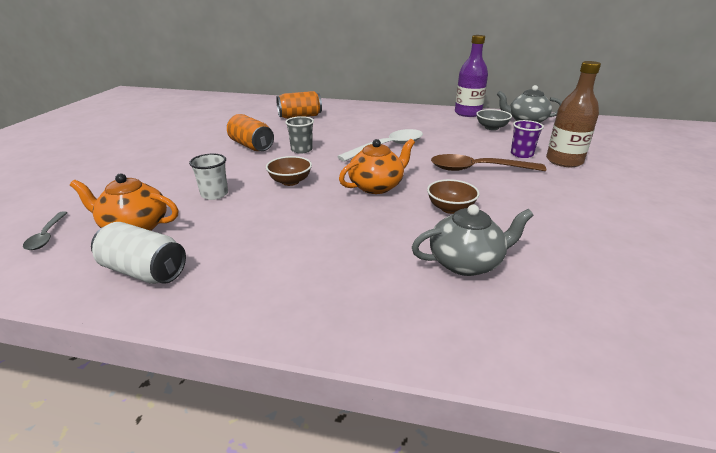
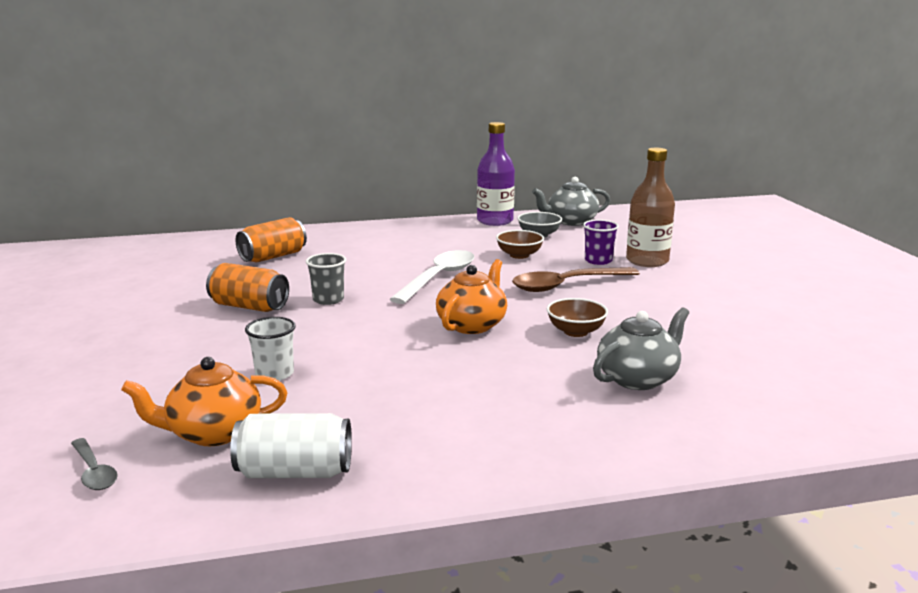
camera: 25 degrees left, 10 degrees down
brown bowl [266,156,312,186] -> brown bowl moved to [496,230,544,259]

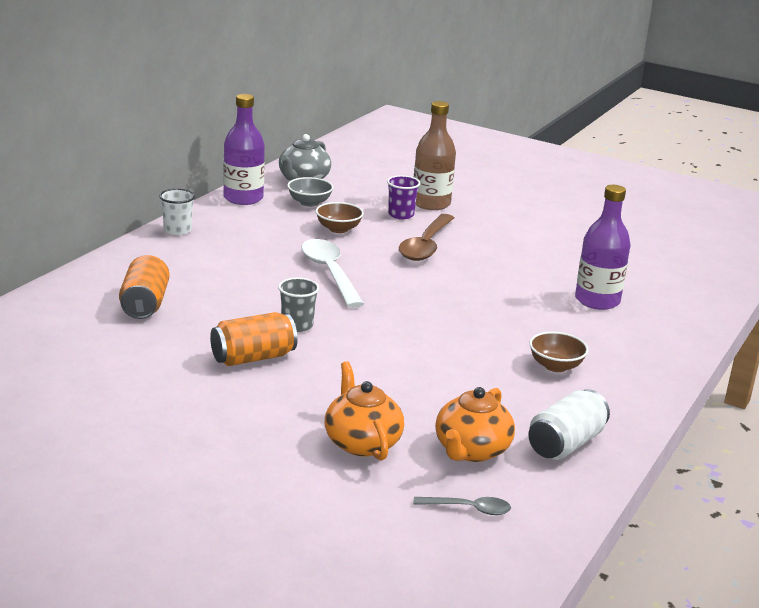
camera: 50 degrees left, 5 degrees up
white cup [245,317,296,381] -> white cup moved to [159,189,195,235]
orange teapot [436,259,507,334] -> orange teapot moved to [325,361,404,461]
brown bowl [547,298,608,337] -> brown bowl moved to [529,332,588,372]
grey teapot [593,307,689,390] -> purple bottle [575,185,631,310]

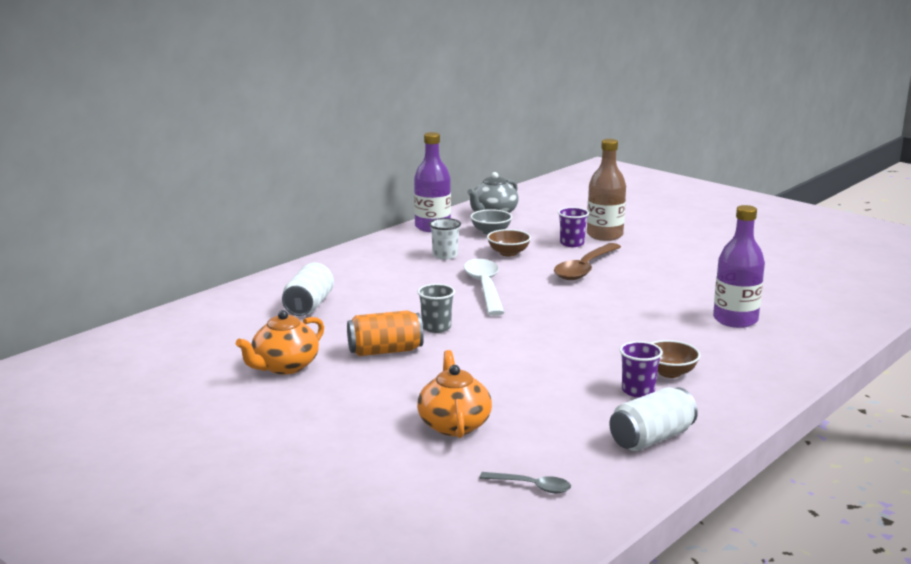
camera: 15 degrees right, 5 degrees down
orange can [119,255,169,319] -> white can [282,262,334,316]
white cup [159,189,195,235] -> white cup moved to [429,218,461,259]
orange teapot [435,387,515,462] -> orange teapot moved to [236,310,324,375]
none -> purple cup [620,341,663,398]

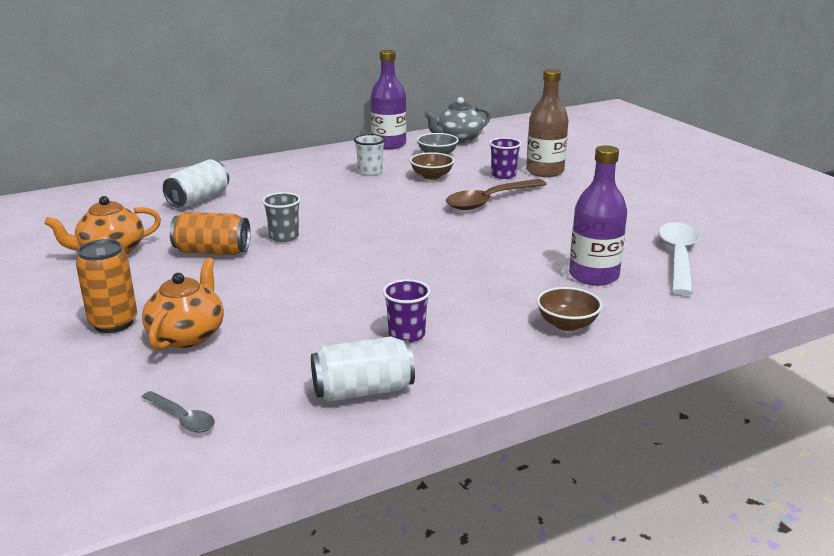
camera: 20 degrees right, 5 degrees up
white spoon [464,259,505,316] -> white spoon moved to [658,222,699,295]
brown bowl [651,340,700,378] -> brown bowl moved to [537,287,602,331]
none -> orange can [76,239,137,333]

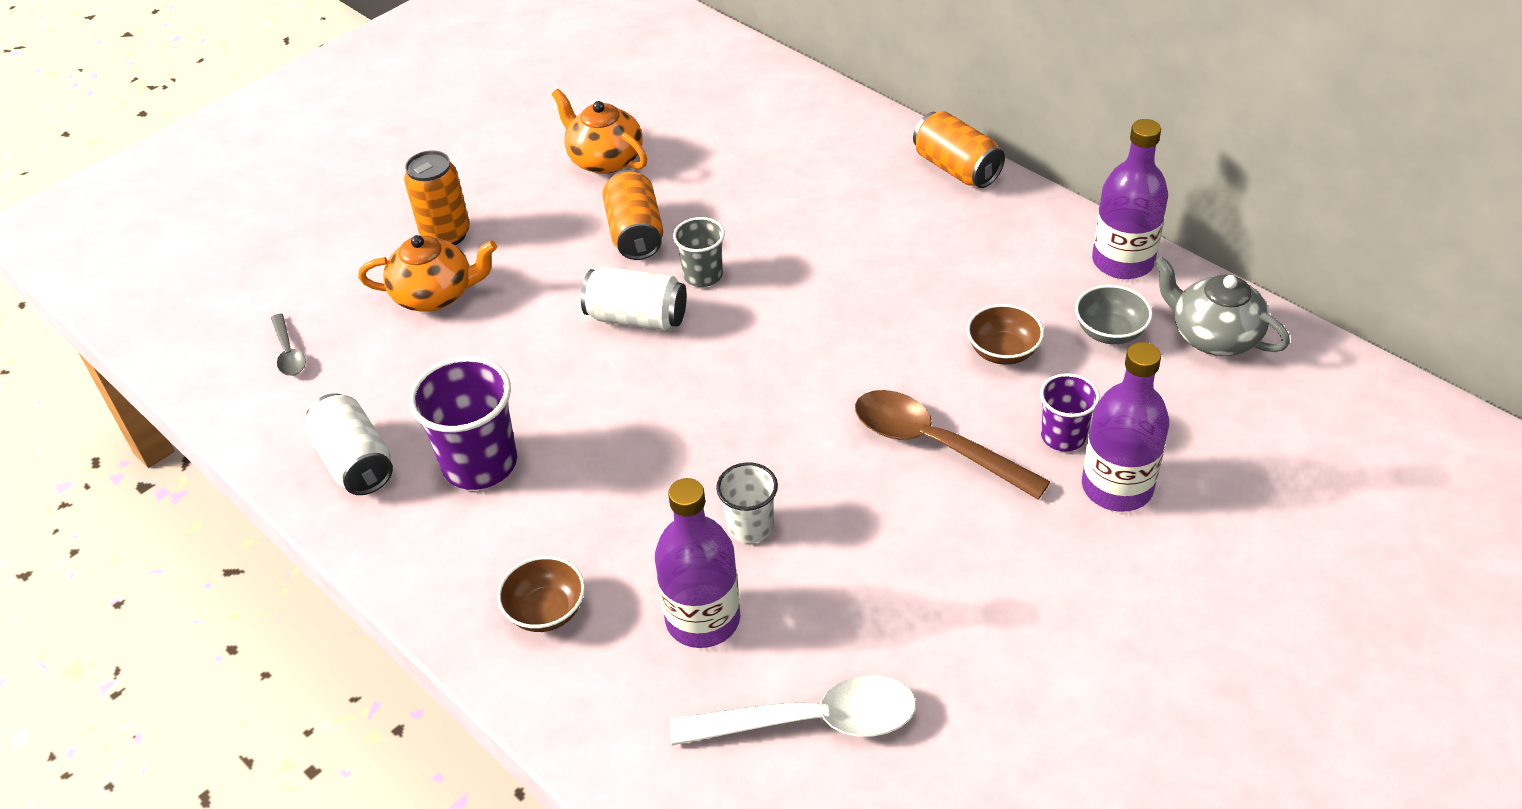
camera: 75 degrees right, 20 degrees up
grey spoon [142,391,215,432] -> grey spoon turned 45 degrees counterclockwise [271,313,306,376]
white can [163,159,229,208] -> white can moved to [581,267,687,331]
white cup [354,134,386,175] -> white cup moved to [716,462,778,543]
purple cup [383,279,431,343] -> purple cup [409,357,517,490], size x1.71
brown bottle [526,69,569,177] -> purple bottle [1082,342,1169,512]
none -> orange can [913,111,1005,188]

